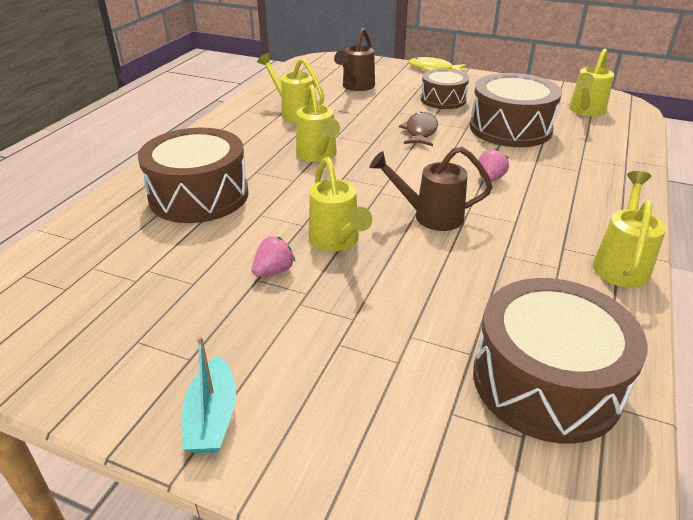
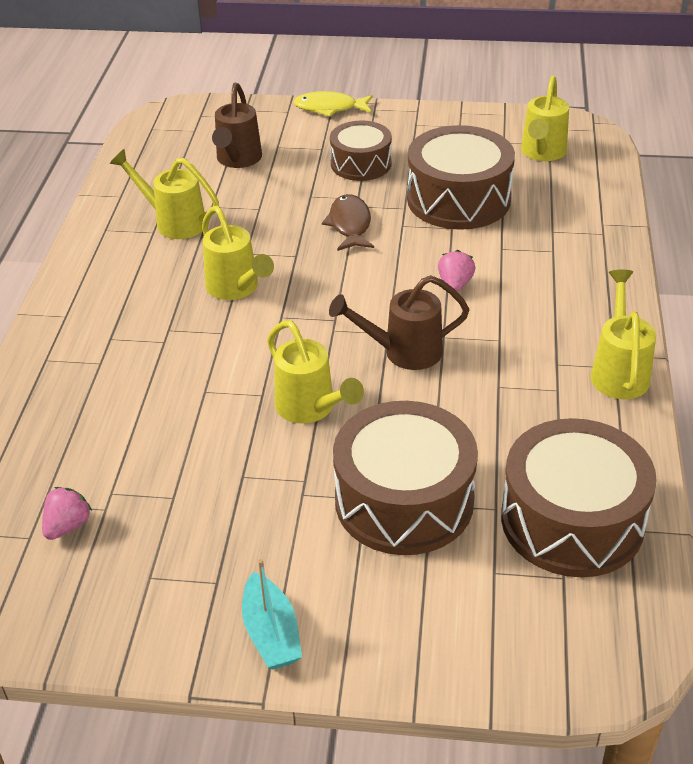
camera: 15 degrees left, 5 degrees up
brown drum [138,128,248,223] -> brown drum moved to [333,401,478,555]
pink strawberry [252,236,295,277] -> pink strawberry moved to [42,487,92,540]

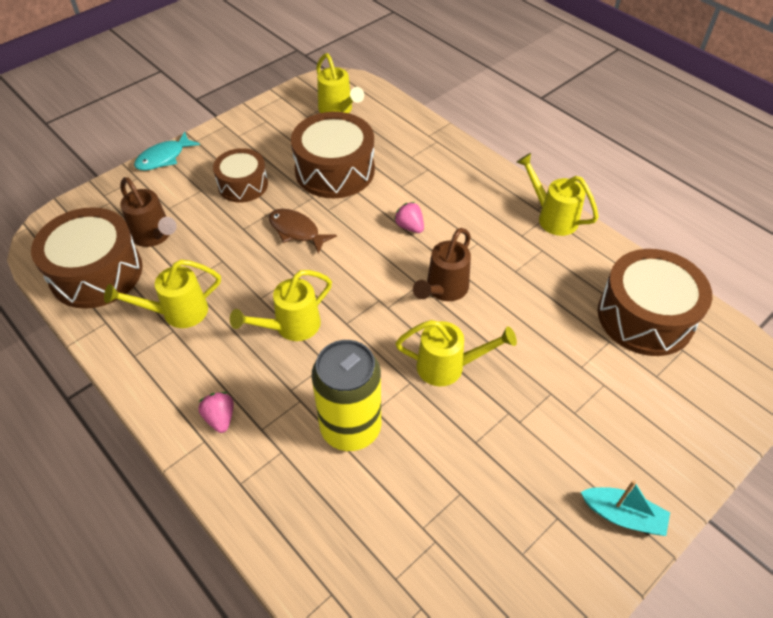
camera: 50 degrees left, 10 degrees up
pink strawberry [42,487,92,540] -> pink strawberry moved to [198,392,234,433]
yellow watering can [202,206,274,300] -> yellow watering can turned 135 degrees clockwise [230,270,332,341]
yellow fish [293,91,373,117] -> turquoise fish [134,131,200,170]
brown drum [333,401,478,555] -> brown drum moved to [31,207,143,309]
none -> yellow can [312,340,381,451]

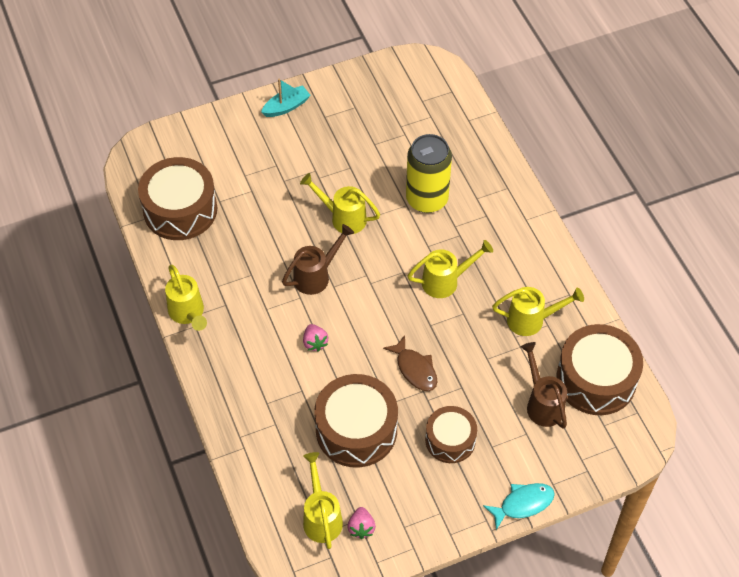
camera: 160 degrees left, 5 degrees up
pink strawberry [198,392,234,433] -> pink strawberry moved to [347,507,376,539]
turquoise boat [581,480,670,536] -> turquoise boat turned 105 degrees clockwise [261,79,311,117]

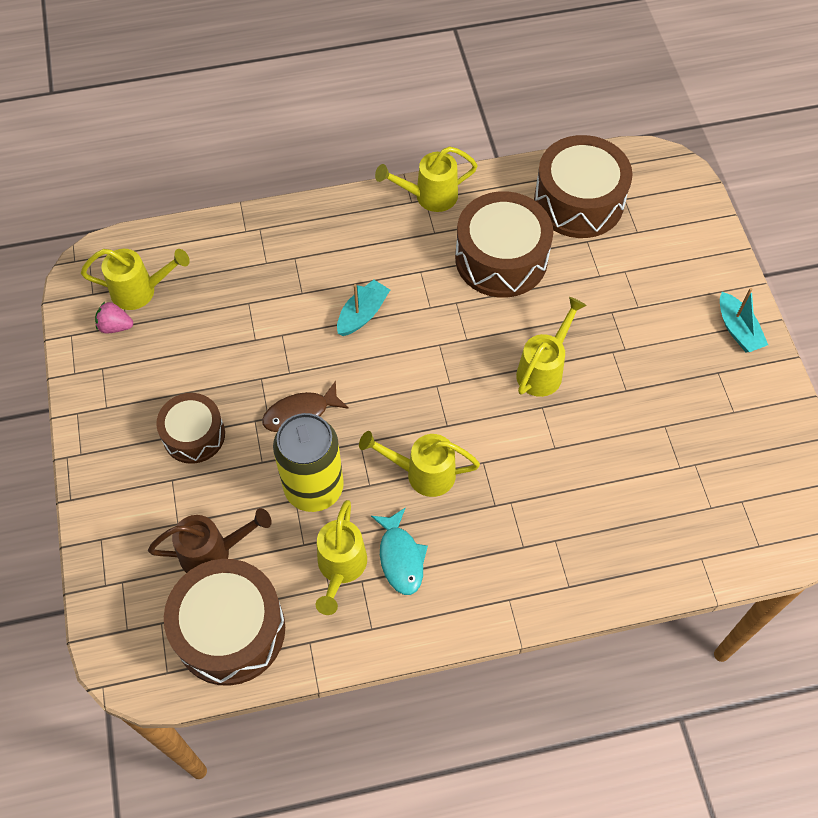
camera: 100 degrees right, 5 degrees up
brown watering can [282,224,354,295] -> none
pink strawberry [303,324,328,352] -> turquoise boat [337,280,390,336]
brown drum [314,374,398,467] -> brown drum moved to [455,191,553,298]
yellow can [406,134,452,213] -> yellow can moved to [273,413,344,512]
yellow watering can [408,240,493,298] -> yellow watering can turned 105 degrees clockwise [359,431,480,497]
turquoise fish [483,483,555,530] -> turquoise fish moved to [371,508,428,595]

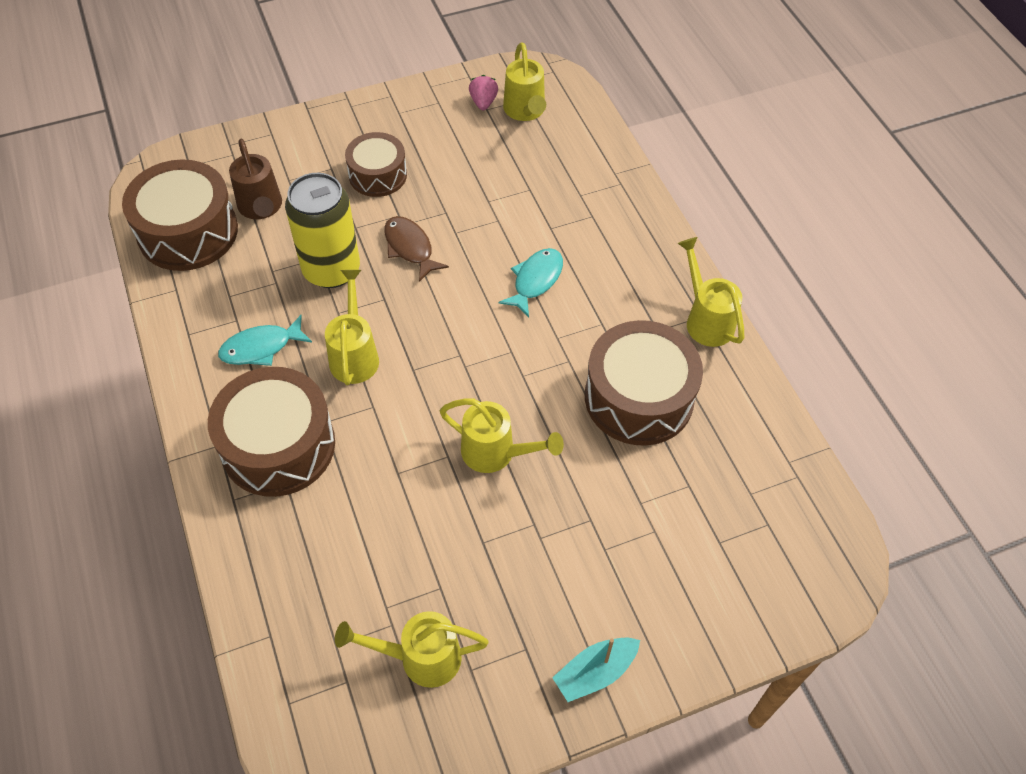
camera: 80 degrees right, 5 degrees down
yellow watering can [316,500,367,615] -> yellow watering can moved to [335,611,488,688]
turquoise boat [337,280,390,336] -> turquoise fish [498,248,563,317]
brown drum [534,135,633,238] -> brown drum moved to [208,367,335,497]

